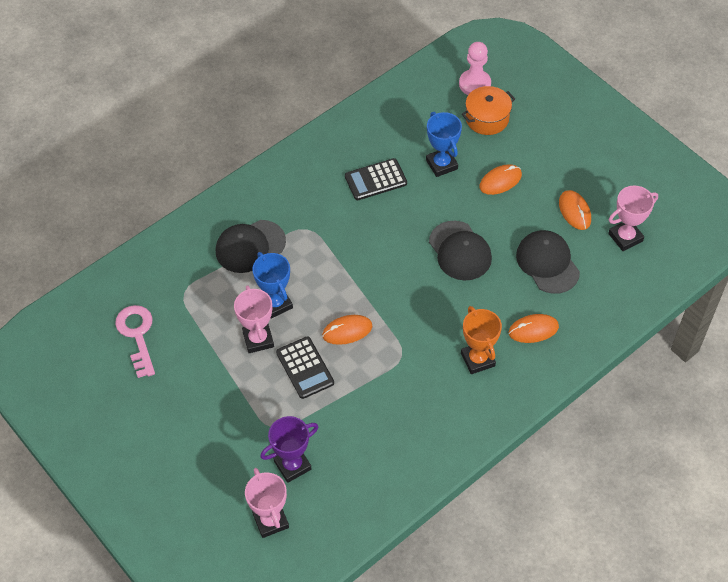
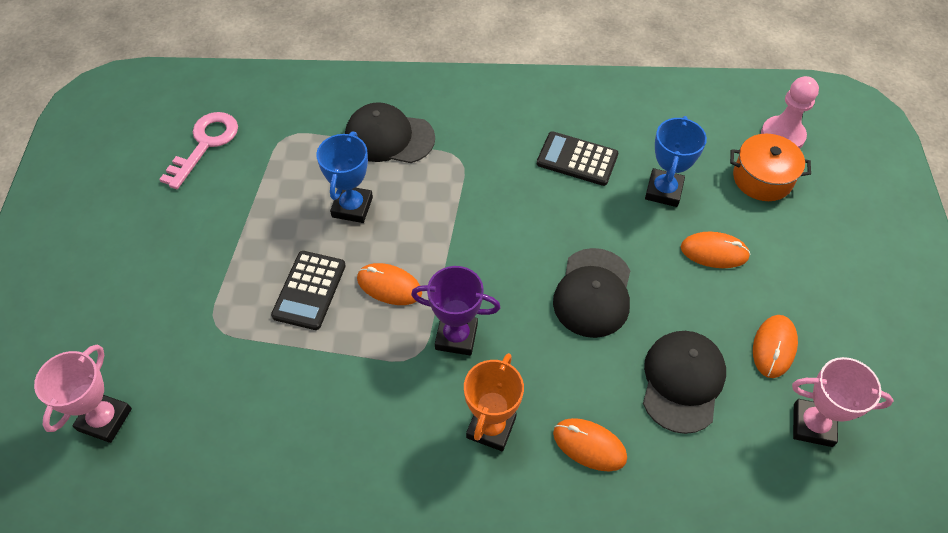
camera: 40 degrees right, 0 degrees up
pink trophy [234,285,274,353] -> none
purple trophy [260,416,318,483] -> purple trophy moved to [411,266,501,356]

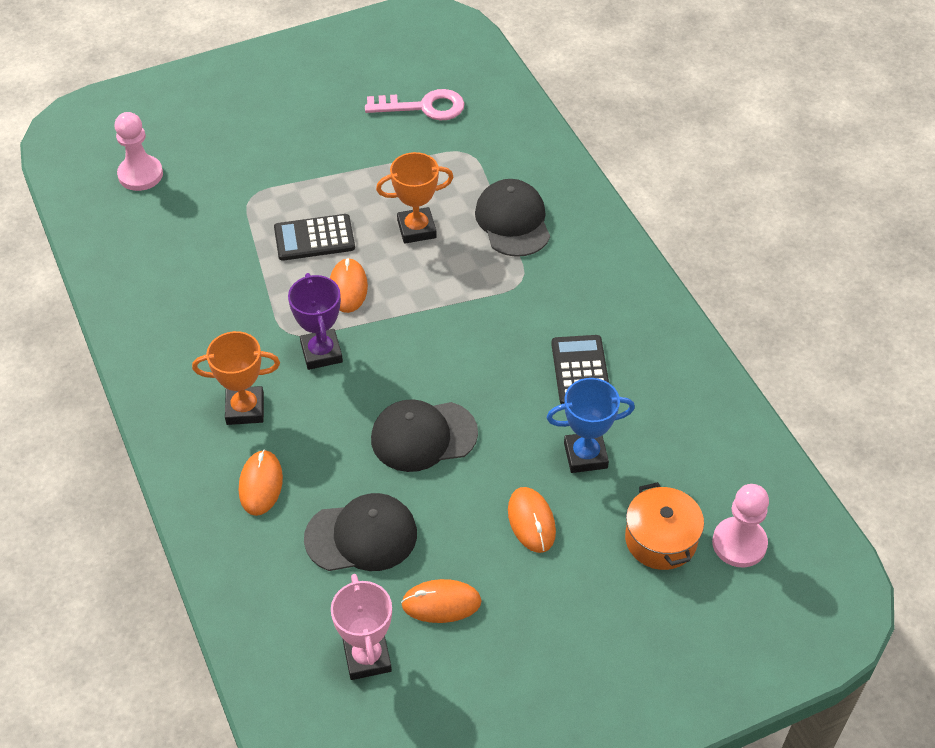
camera: 65 degrees right, 5 degrees down
pink trophy [34,345,132,443] -> pink pawn [115,112,163,191]
blue trophy [316,131,373,223] -> orange trophy [376,152,454,244]

